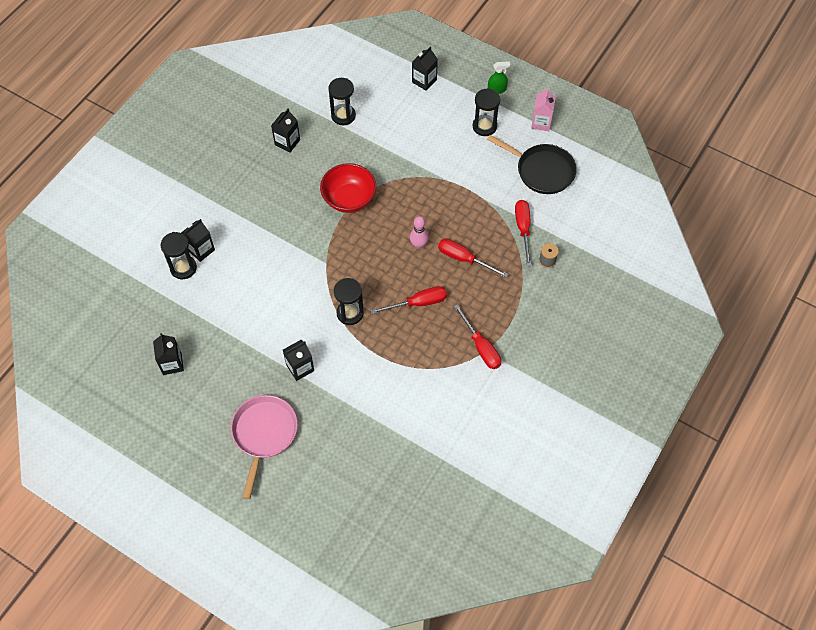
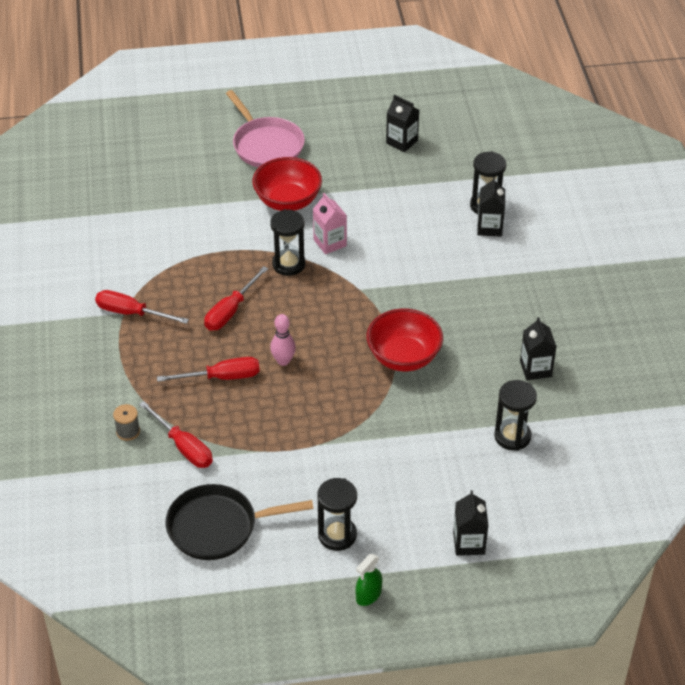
camera: 140 degrees right, 15 degrees down
black carton [283,340,314,381] -> red bowl [252,157,322,211]
pink carton [531,88,556,131] -> pink carton moved to [313,193,347,254]

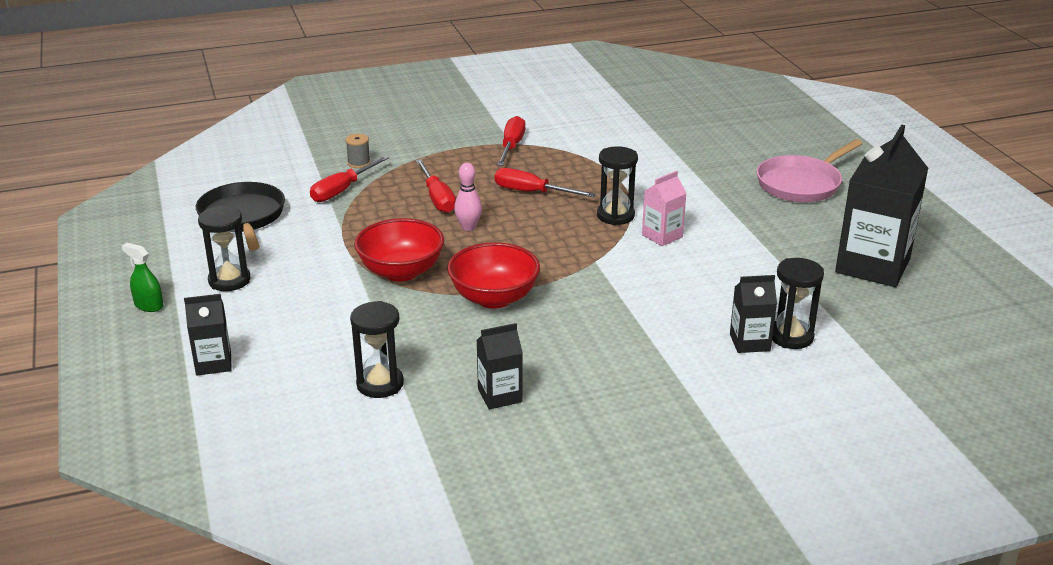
camera: 80 degrees right, 15 degrees down
red bowl [252,157,322,211] -> red bowl moved to [354,218,444,281]
black carton [386,95,419,152] -> black carton [835,125,928,287], size x1.99

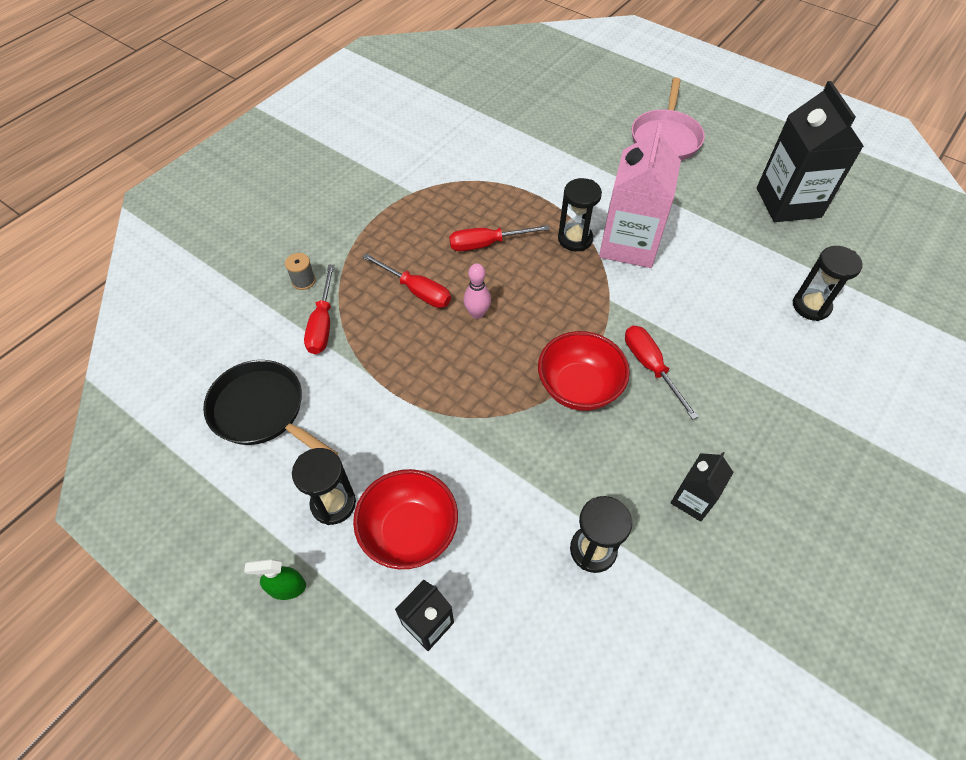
camera: 35 degrees left, 25 degrees up
red bowl [354,218,444,281] -> red bowl moved to [353,469,458,569]
red screwdriver [497,116,525,166] -> red screwdriver moved to [625,326,699,420]
pink carton [642,171,687,246] -> pink carton [599,123,681,268], size x1.99
black carton [730,275,777,353] -> none

